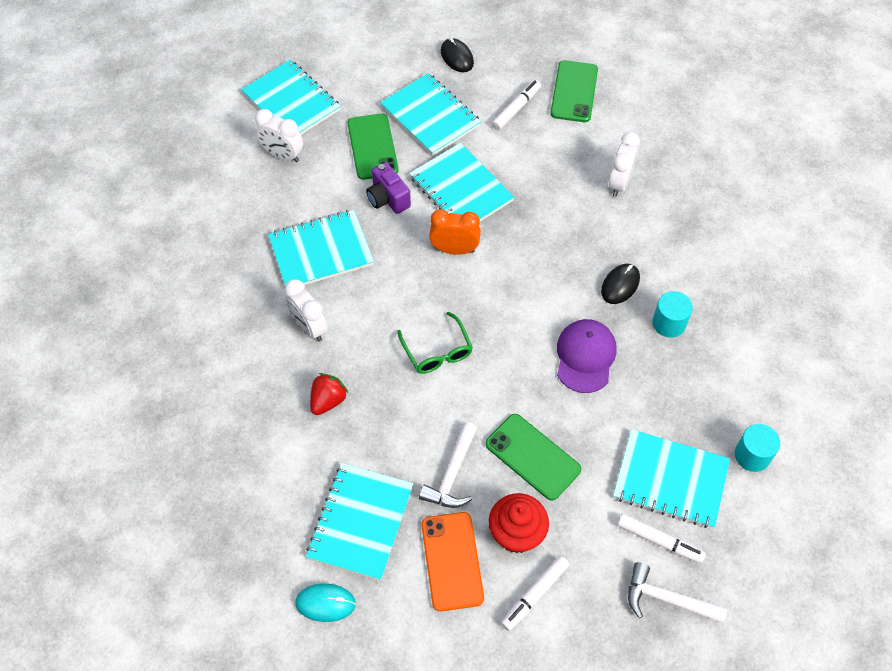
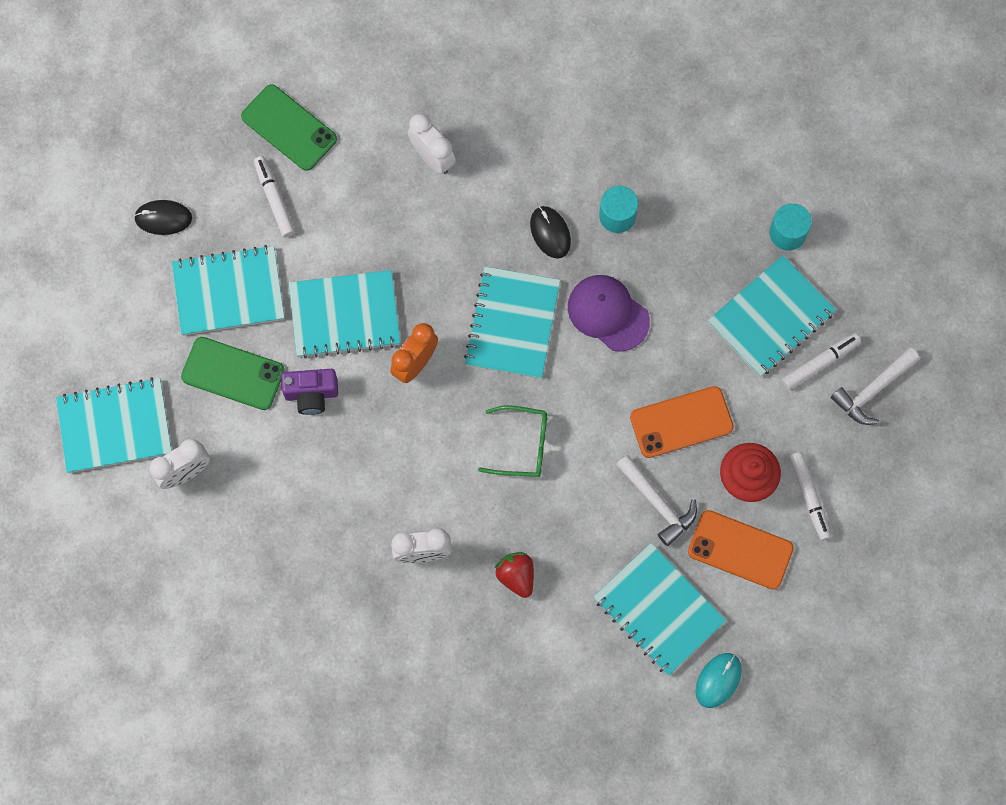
camera: 60 degrees left, 15 degrees up
turquoise notebook [268,210,374,286] -> turquoise notebook moved to [464,267,560,379]
green phone [485,414,581,500] -> orange phone [630,386,734,458]

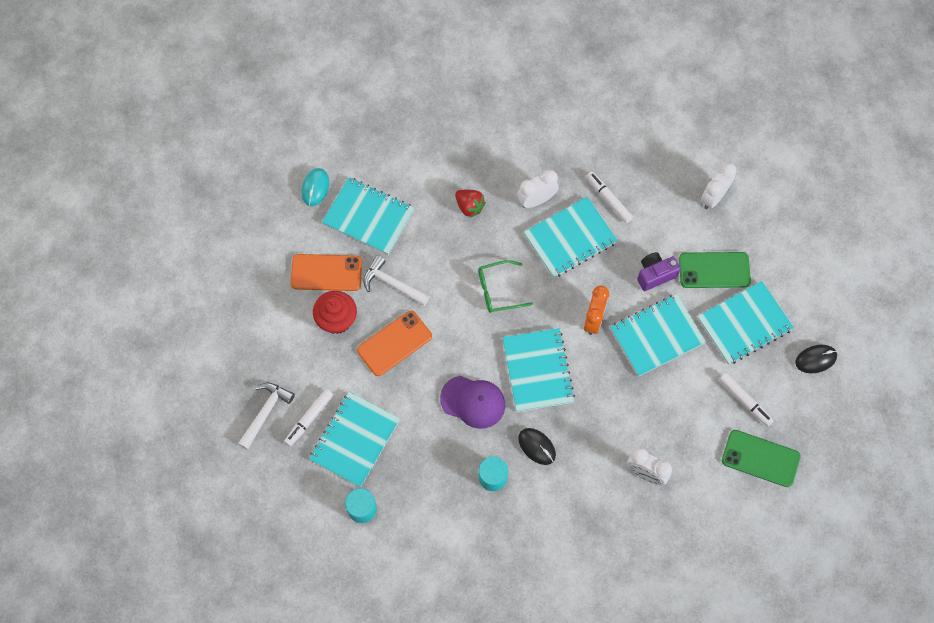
camera: 160 degrees right, 5 degrees down
turquoise notebook [56,377,172,473] -> turquoise notebook moved to [524,197,618,278]
white marker [789,452,831,540] -> white marker moved to [586,171,633,223]

